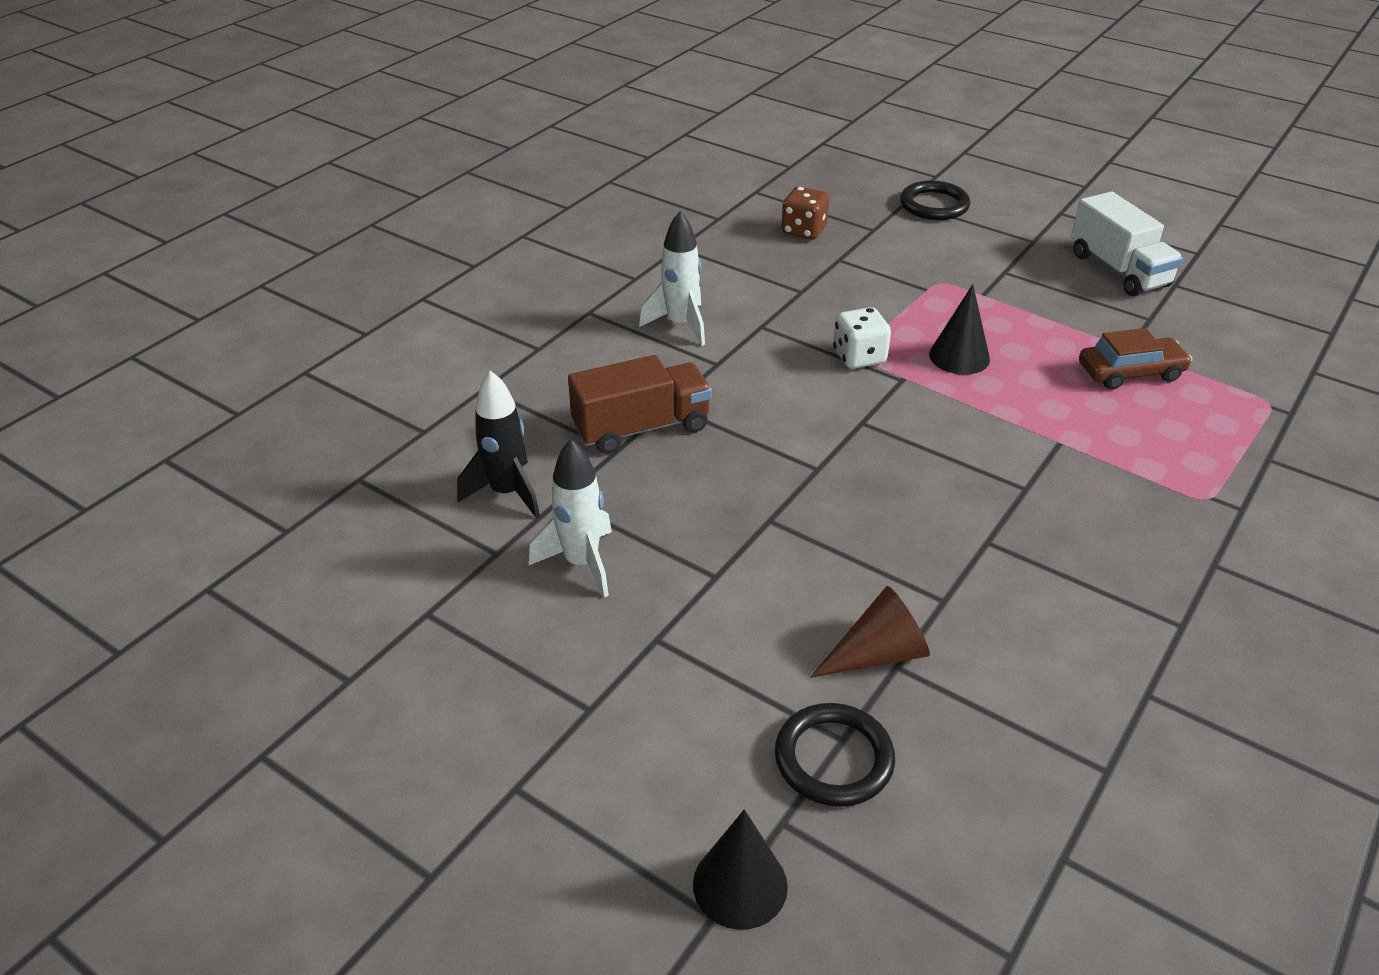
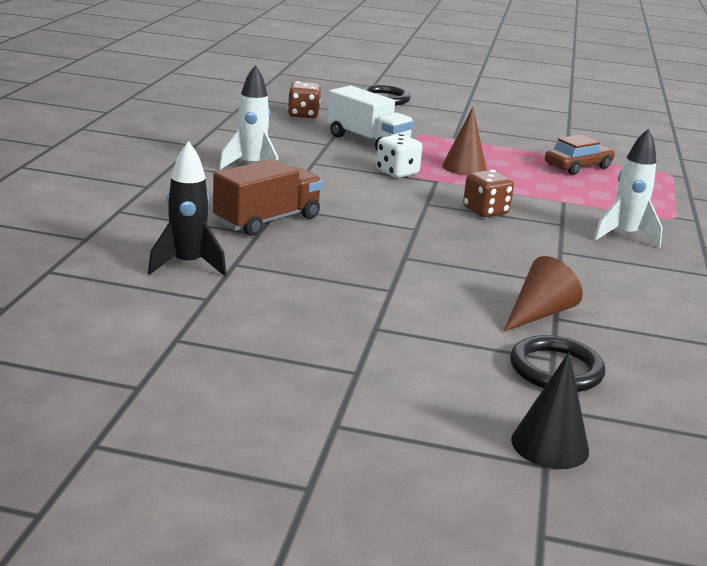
camera: 25 degrees left, 15 degrees down
white rocket [529,439,612,597] -> white rocket moved to [594,128,663,248]
black cone [929,284,990,375] -> brown cone [442,107,487,176]
white truck [1071,192,1183,296] -> white truck moved to [327,86,414,150]
none -> brown dice [463,170,514,217]

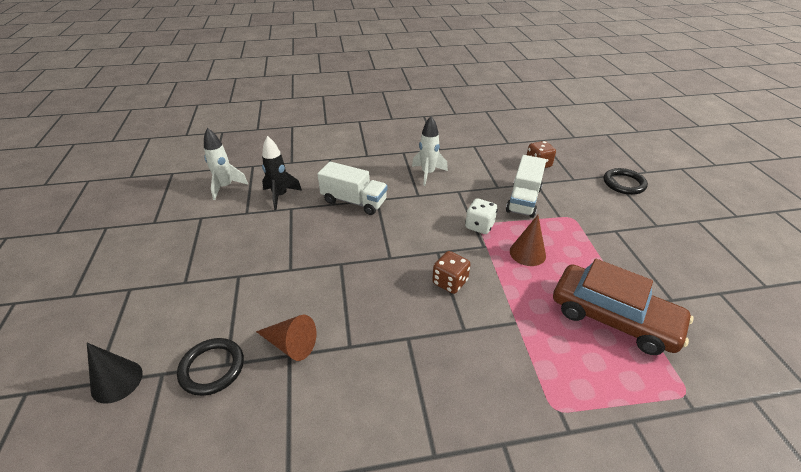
camera: 70 degrees right, 15 degrees up
brown truck [213,159,323,236] -> white truck [317,162,388,215]
brown car [545,135,615,175] -> brown car [553,259,694,355], size x1.72
white rocket [594,128,663,248] -> white rocket moved to [204,128,248,200]

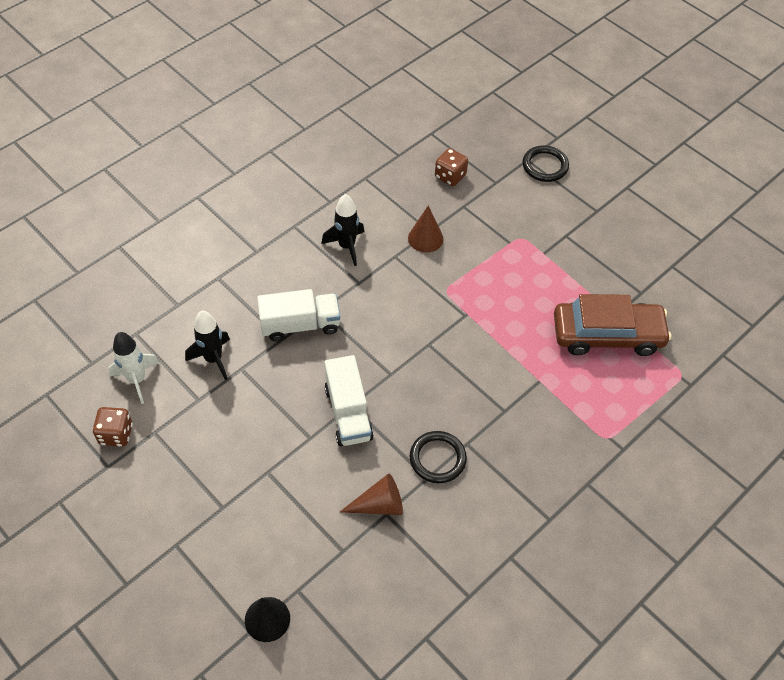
camera: 35 degrees left, 15 degrees up
black ring [177,338,244,396] -> black ring moved to [410,431,467,483]
white rocket [412,116,448,186] -> black rocket [322,194,364,266]
brown dice [432,251,471,294] -> brown dice moved to [92,407,133,447]
white dice [465,198,498,234] -> none
white truck [506,155,546,218] -> white truck moved to [324,355,374,446]
brown cone [510,215,546,266] -> brown cone moved to [408,205,444,253]

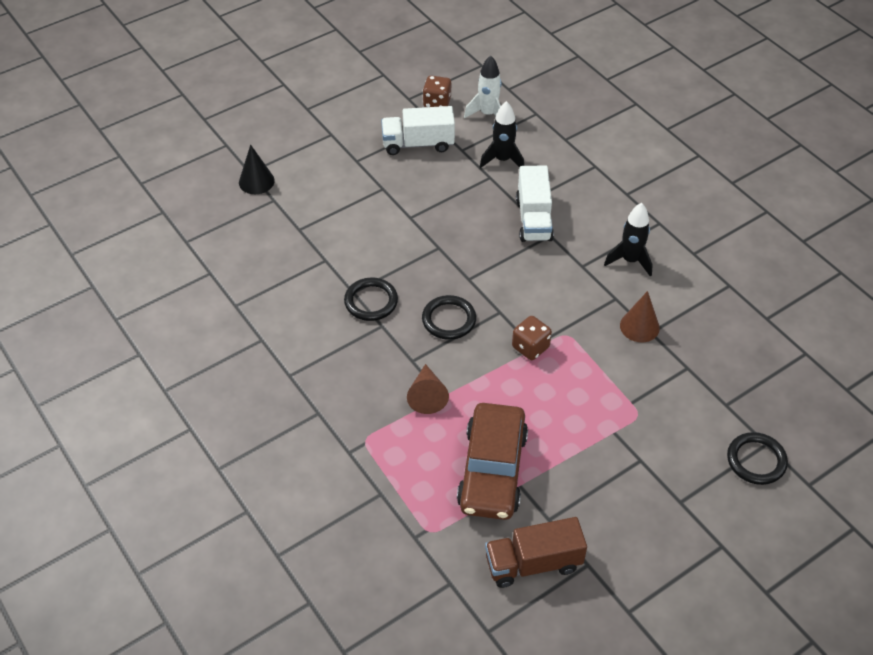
camera: 100 degrees right, 5 degrees down
white truck [324,355,374,446] -> white truck moved to [381,106,455,155]
brown cone [340,474,403,515] -> brown cone moved to [407,364,449,414]
brown dice [435,148,468,186] -> brown dice moved to [512,316,552,360]
none -> black ring [422,295,476,340]
none -> brown truck [485,517,587,588]

